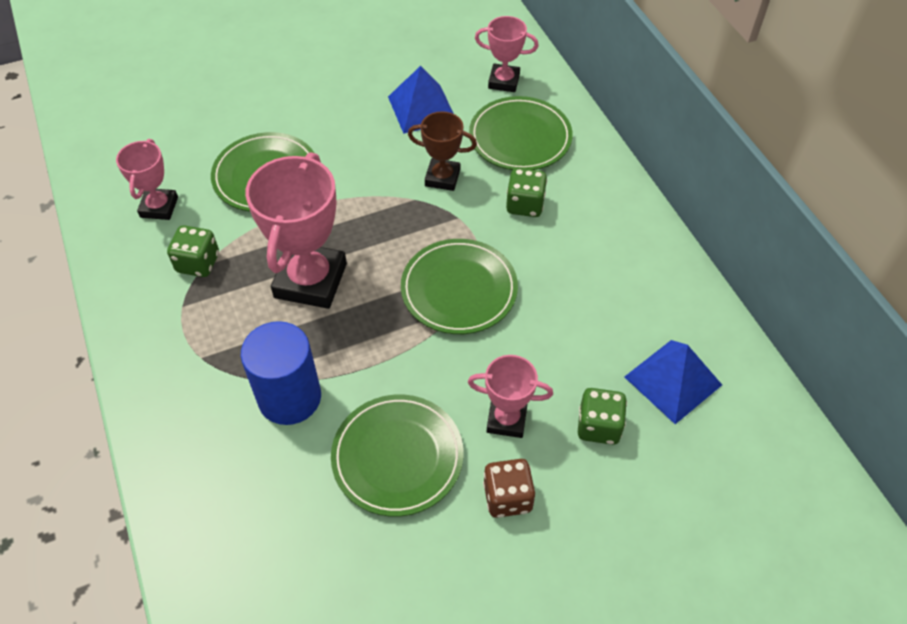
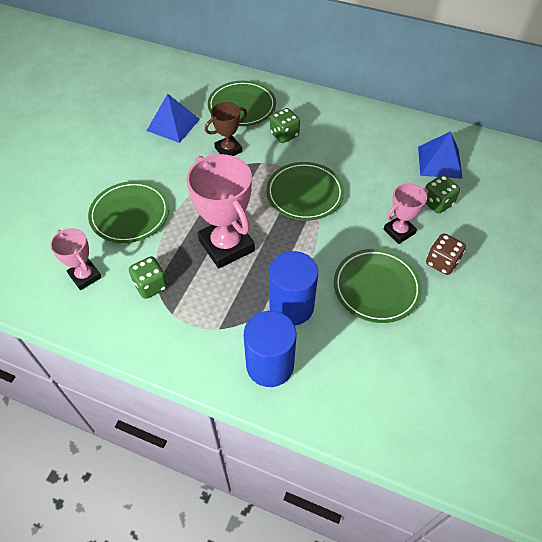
camera: 45 degrees left, 0 degrees up
pink trophy [475,16,539,92] -> none
none -> blue cylinder [244,311,296,387]

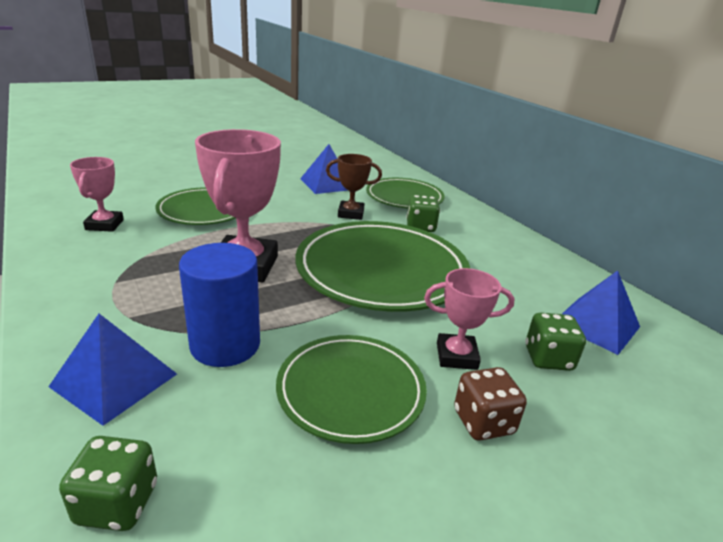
camera: 35 degrees right, 25 degrees down
green dice [129,256,168,299] -> green dice moved to [59,436,157,531]
blue cylinder [244,311,296,387] -> blue pyramid [48,314,177,426]
green plate [266,162,344,220] -> green plate [296,221,470,312], size x1.64

